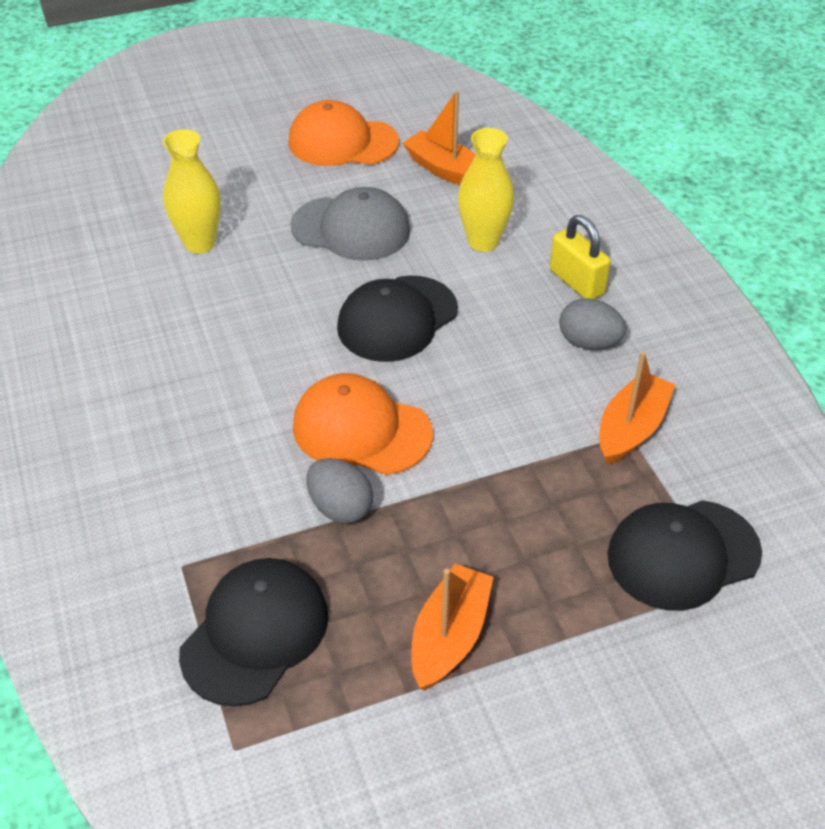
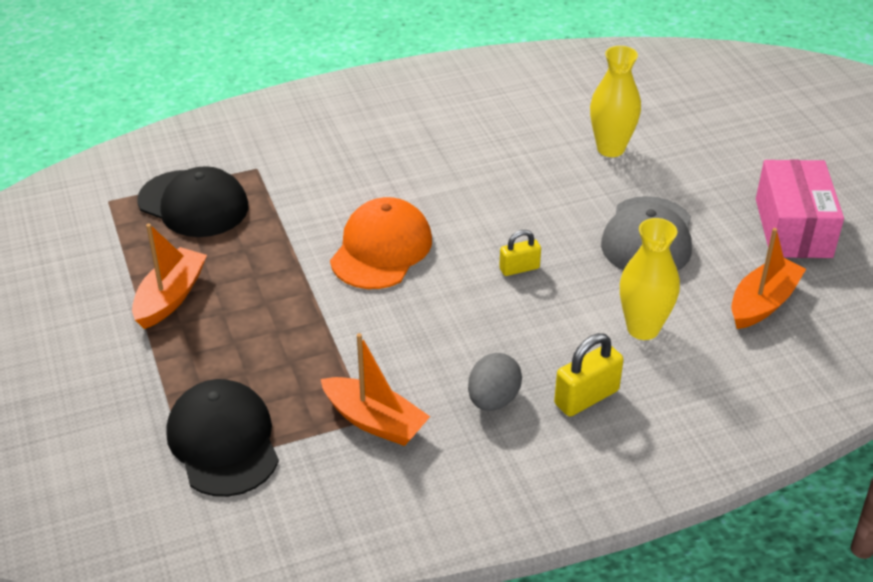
camera: 90 degrees right, 5 degrees down
orange cap [288,100,399,166] -> pink box [756,159,844,258]
grey egg [306,458,373,524] -> none
black cap [337,275,458,362] -> yellow padlock [499,230,541,276]
orange boat [411,564,494,690] -> orange boat turned 90 degrees counterclockwise [132,223,207,329]

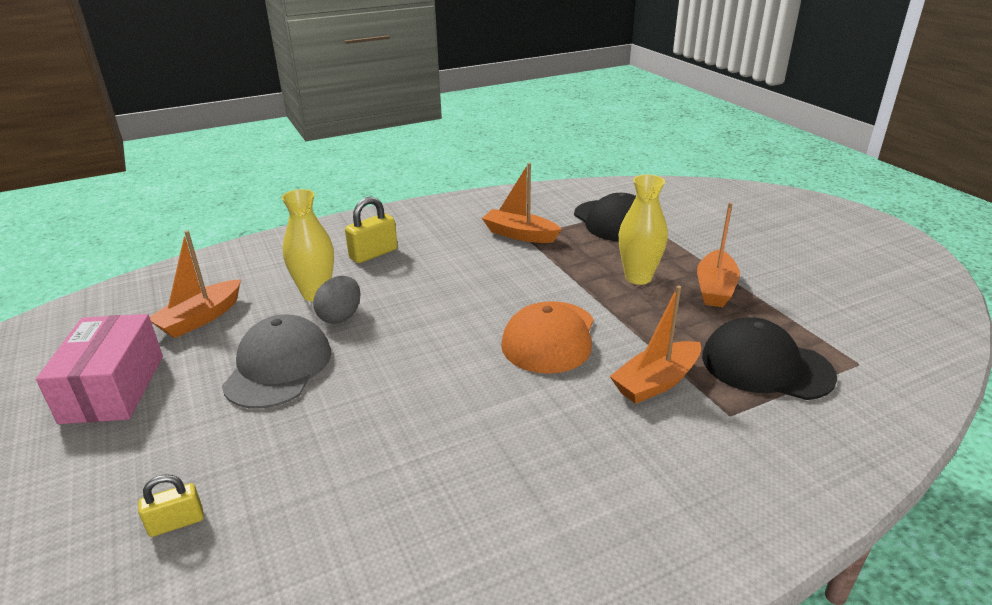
camera: 175 degrees right, 10 degrees down
grey egg [468,353,522,411] -> grey egg moved to [313,276,361,324]
yellow padlock [499,230,541,276] -> yellow padlock moved to [138,474,204,537]
yellow vase [590,46,641,157] -> yellow vase moved to [619,174,668,285]
none -> orange boat [610,286,701,404]

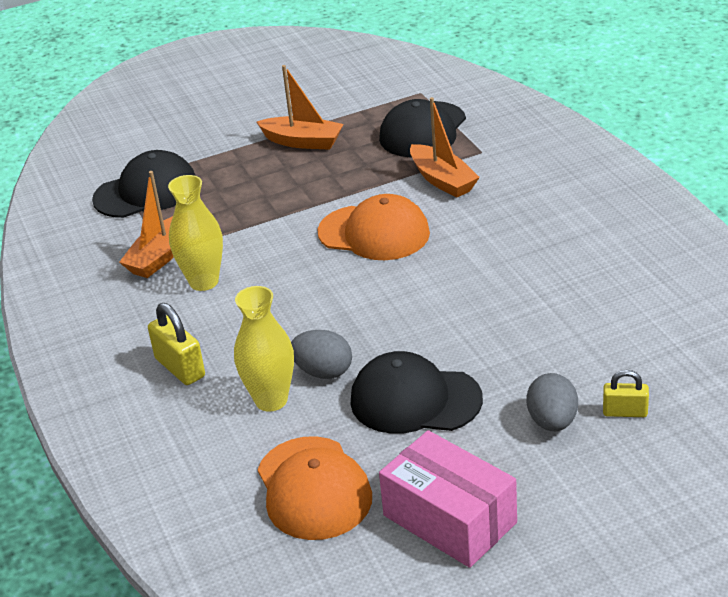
camera: 85 degrees left, 5 degrees up
pink box [36,314,163,424] -> pink box turned 45 degrees clockwise [379,430,517,568]
yellow padlock [138,474,204,537] -> yellow padlock turned 60 degrees counterclockwise [603,370,649,417]
orange boat [150,230,241,338] -> orange cap [257,436,372,540]
grey cap [222,314,331,409] -> black cap [350,351,483,434]
yellow vase [619,174,668,285] -> yellow vase moved to [168,175,223,291]
none -> grey egg [526,373,578,431]

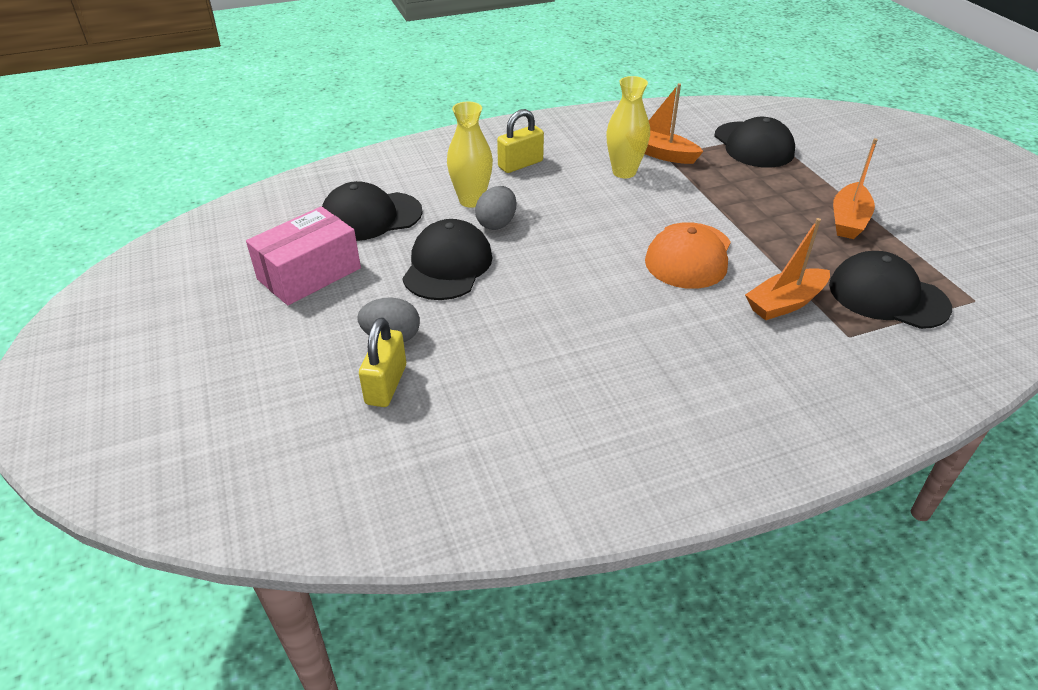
camera: 90 degrees right, 5 degrees up
orange cap [257,436,372,540] -> black cap [322,181,423,241]
yellow padlock [603,370,649,417] -> yellow padlock [359,318,406,407], size x1.55

